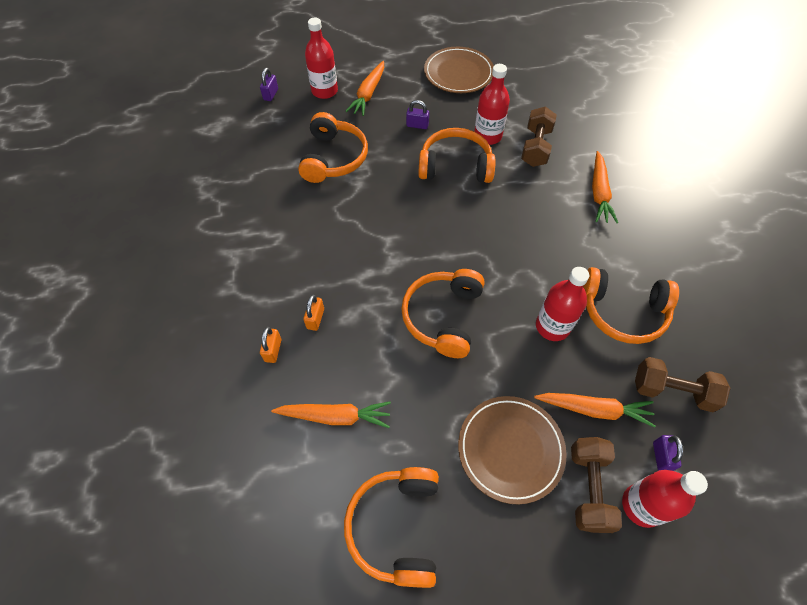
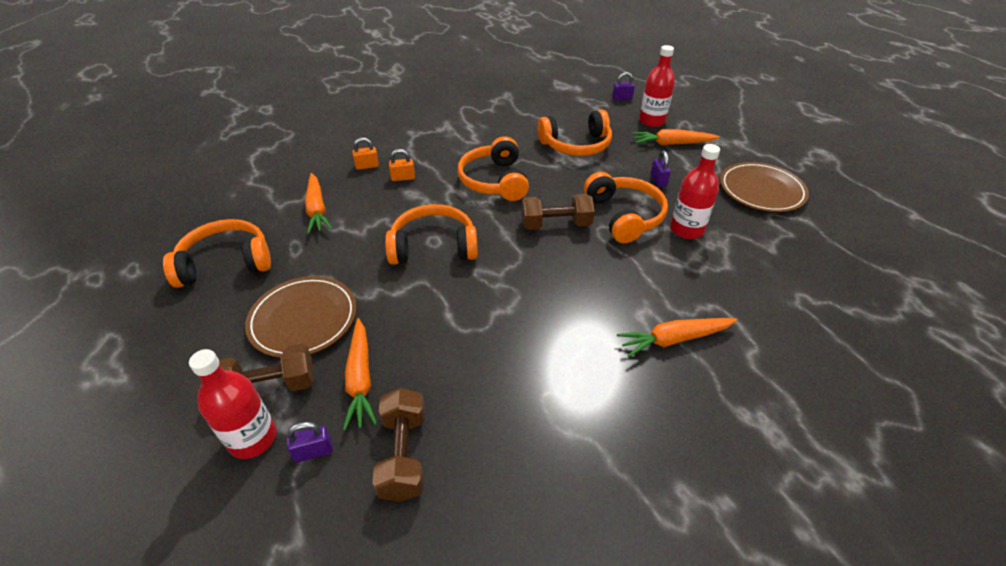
camera: 70 degrees right, 15 degrees down
brown dumbbell [521,106,557,167] -> brown dumbbell moved to [521,194,595,230]
red bottle [536,267,589,341] -> none
orange headphones [583,267,679,344] -> orange headphones moved to [457,136,529,201]

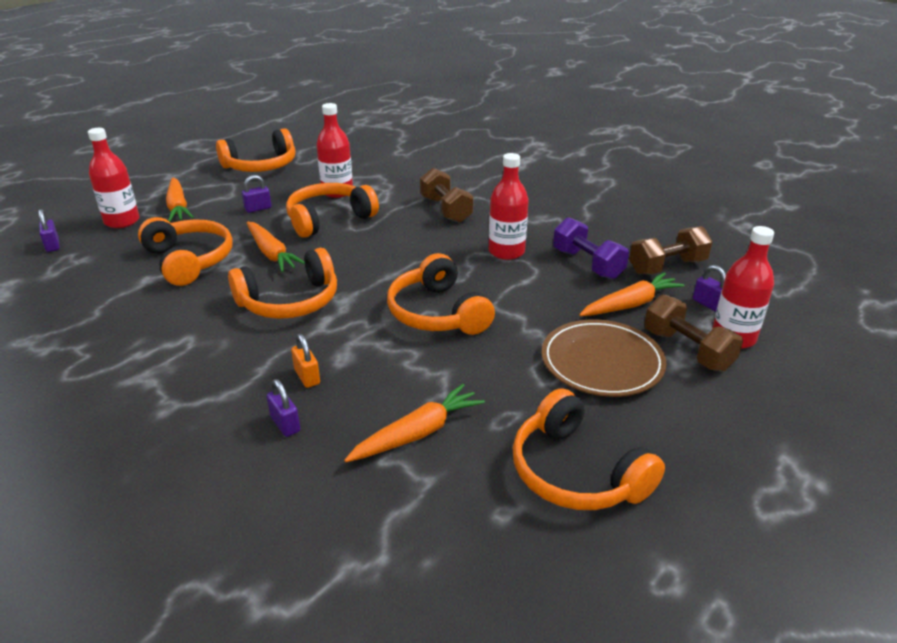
camera: 110 degrees left, 10 degrees down
orange padlock [352,137,379,170] -> purple padlock [266,379,300,437]
brown dumbbell [521,194,595,230] -> brown dumbbell moved to [420,168,473,223]
orange carrot [617,318,737,357] -> orange carrot moved to [246,222,305,272]
brown plate [720,162,809,212] -> orange headphones [216,128,295,172]
none -> red bottle [489,153,529,260]
none -> purple dumbbell [553,217,629,279]

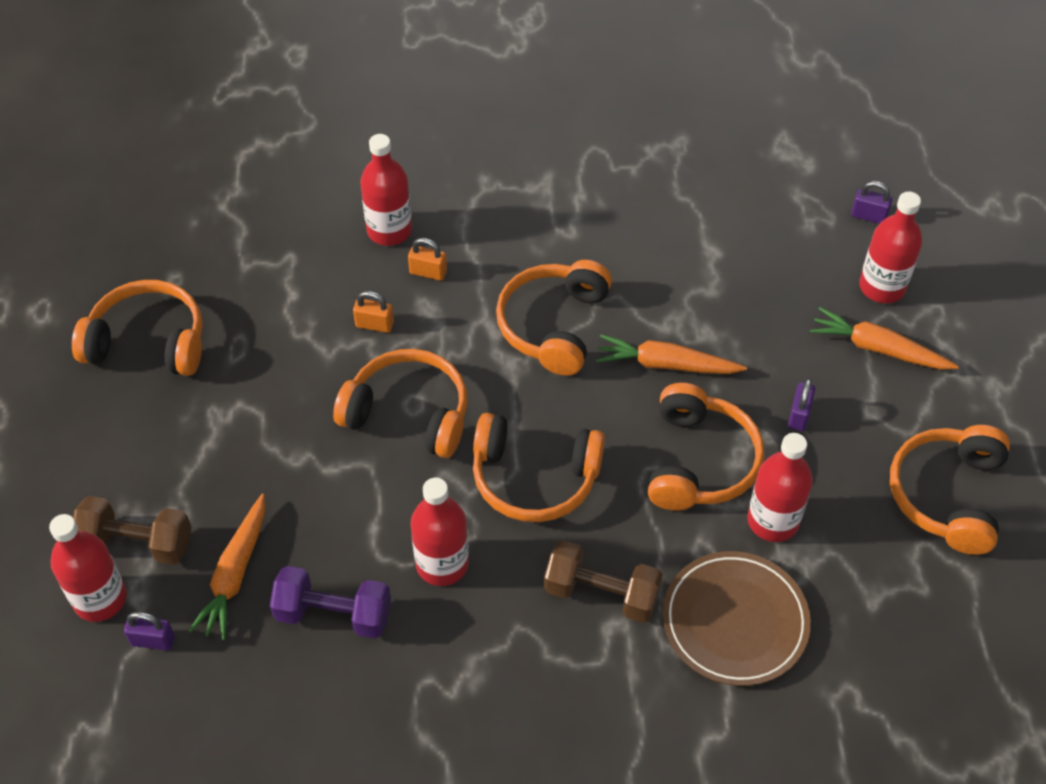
camera: 135 degrees right, 20 degrees up
orange headphones [138,217,233,286] -> orange headphones moved to [473,413,605,522]
purple padlock [266,379,300,437] -> red bottle [360,134,412,246]
orange carrot [344,384,485,462] -> none
brown plate [542,319,667,397] -> brown plate moved to [663,551,811,686]
brown dumbbell [629,226,713,275] -> none
none -> orange padlock [353,291,394,333]

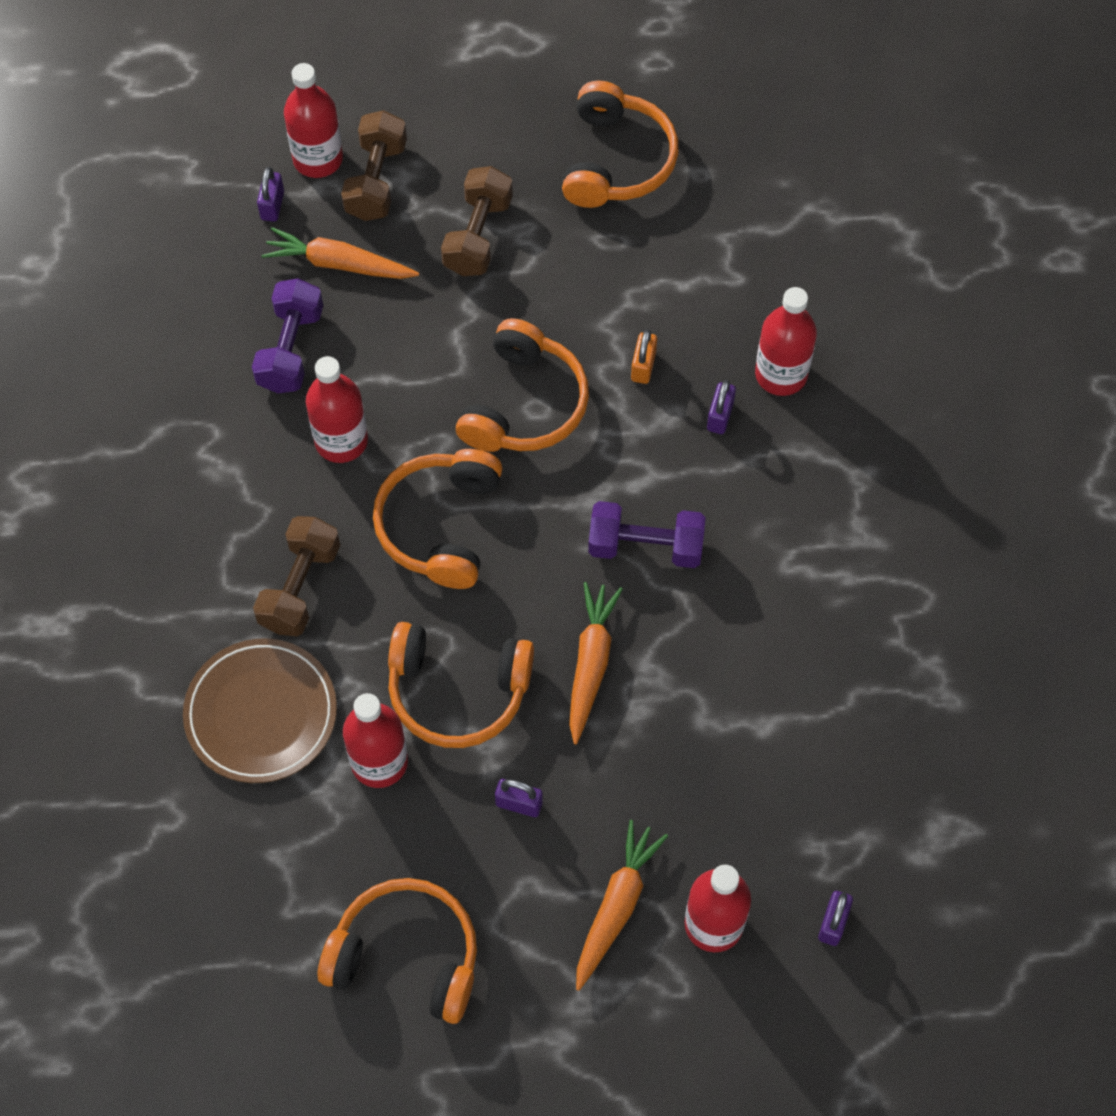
camera: 90 degrees right, 10 degrees up
orange padlock [408,238,447,281] -> purple padlock [707,380,736,434]
orange headphones [496,260,612,376] -> purple dumbbell [588,501,706,568]
none -> brown dumbbell [441,166,513,276]

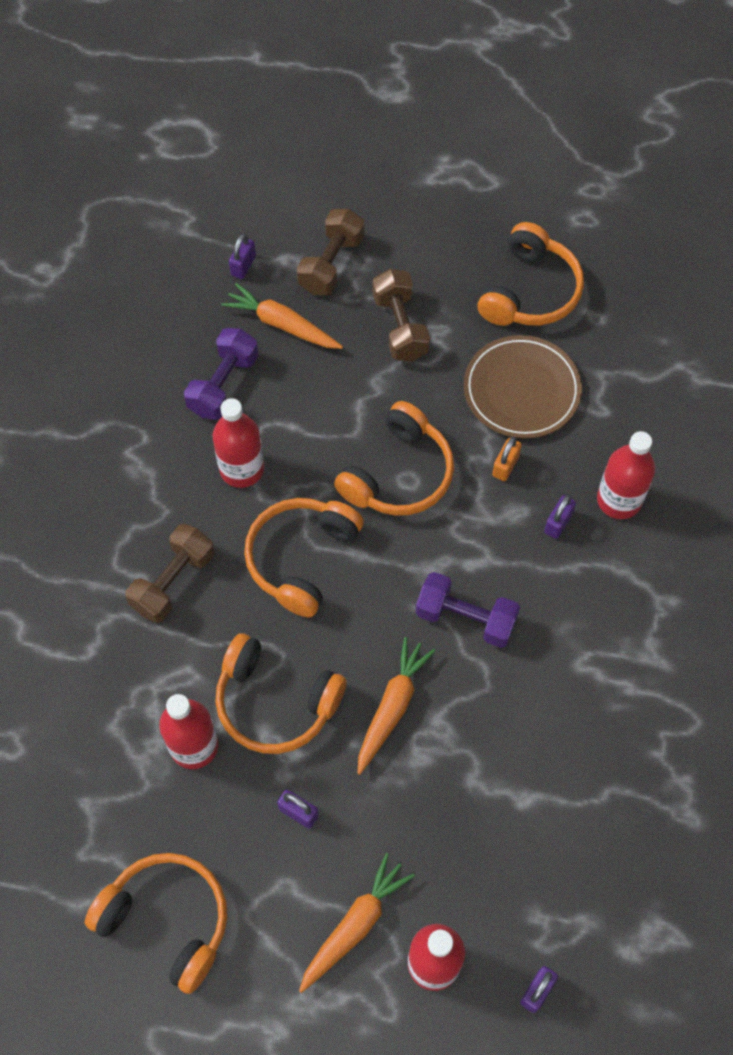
camera: 15 degrees right, 0 degrees up
brown plate [183,639,337,783] -> brown plate moved to [464,335,582,439]
red bottle [284,63,343,178] -> none
brown dumbbell [441,166,513,276] -> brown dumbbell turned 45 degrees counterclockwise [372,269,430,362]

